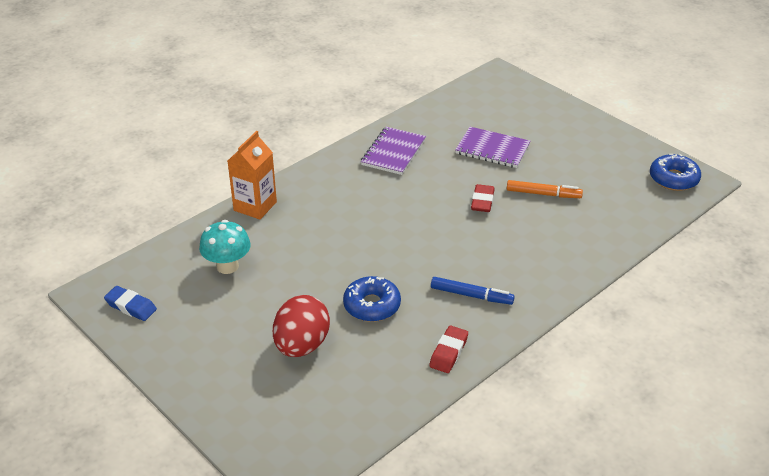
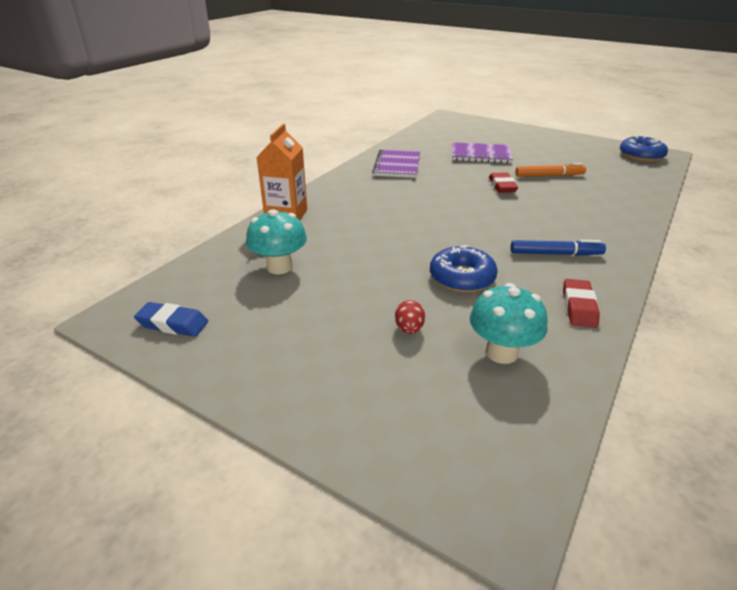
camera: 15 degrees left, 5 degrees down
red egg [273,295,330,357] -> red egg [395,300,425,334], size x0.44
none -> turquoise mushroom [470,283,547,364]

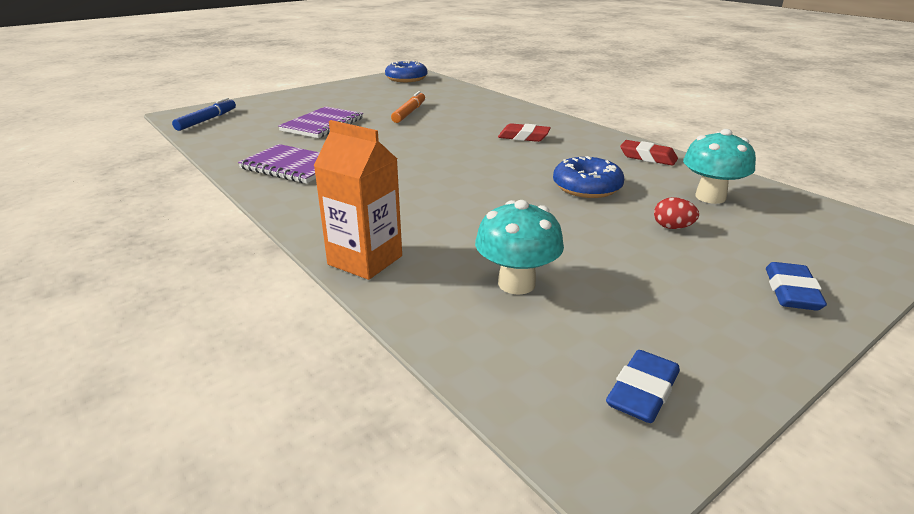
camera: 70 degrees left, 5 degrees down
red eraser [489,172,518,193] -> red eraser moved to [498,123,551,142]
blue marker [510,240,606,256] -> blue marker moved to [172,98,236,131]
none -> blue eraser [766,262,827,310]

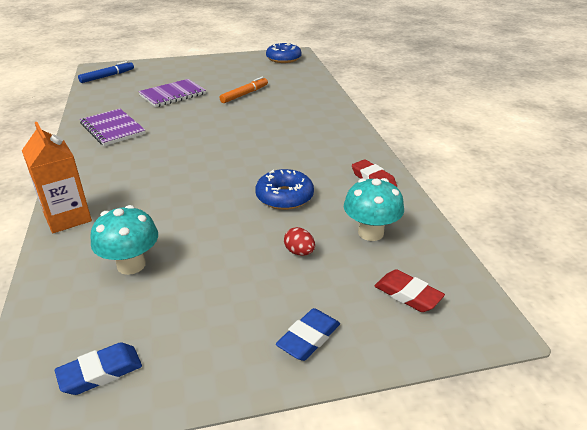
camera: 25 degrees right, 5 degrees up
red eraser [498,123,551,142] -> red eraser moved to [374,269,445,312]

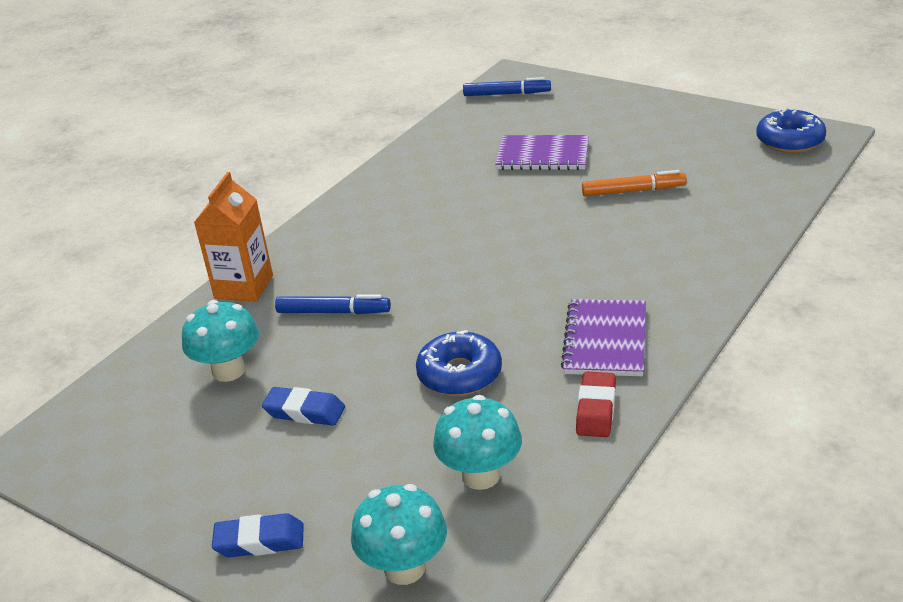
camera: 50 degrees right, 0 degrees up
blue eraser [55,342,142,395] -> blue eraser moved to [262,387,345,426]
purple notebook [80,109,146,146] -> purple notebook moved to [561,299,646,376]
red egg [284,227,315,256] -> none
red eraser [374,269,445,312] -> turquoise mushroom [351,484,447,585]
none -> blue marker [275,295,391,314]

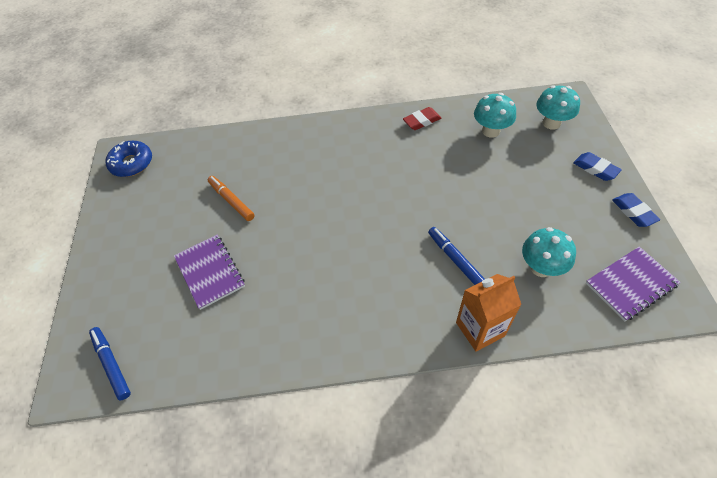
camera: 130 degrees left, 20 degrees up
blue eraser [262,387,345,426] -> blue eraser moved to [612,193,660,227]
blue donut [416,330,502,396] -> none
purple notebook [561,299,646,376] -> purple notebook moved to [586,246,681,321]

